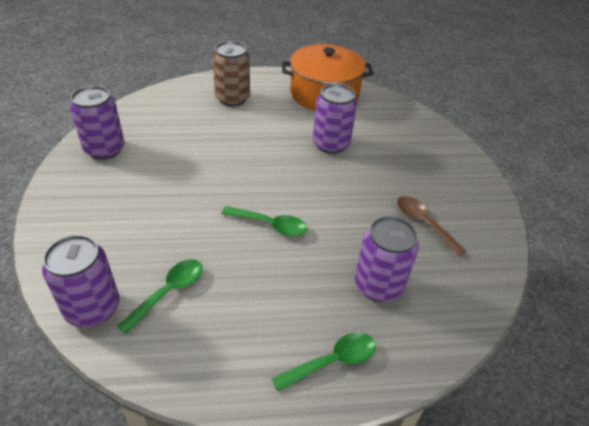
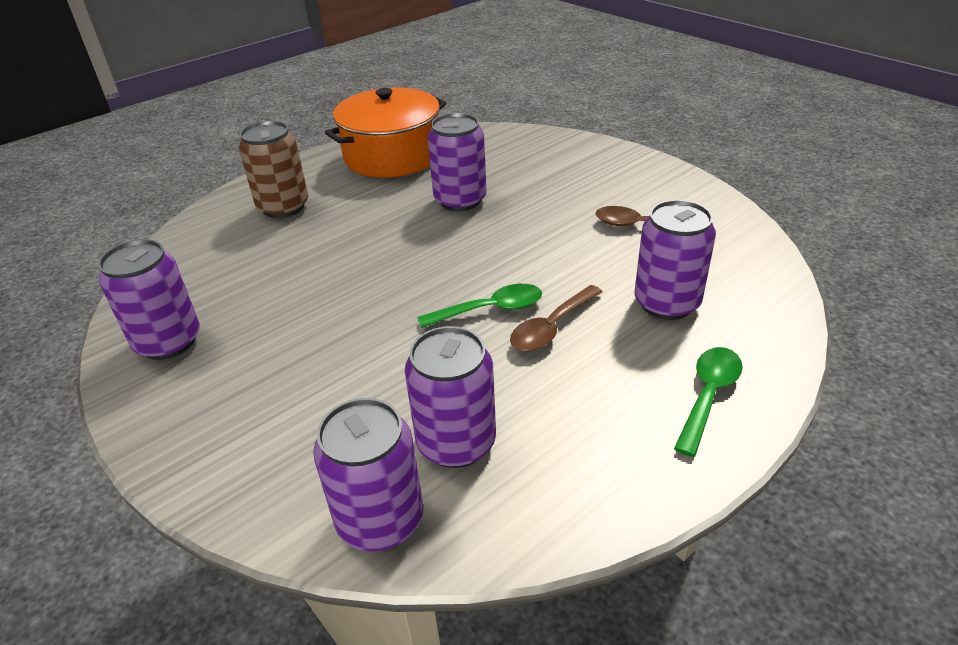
camera: 30 degrees left, 5 degrees down
green spoon [117,259,203,334] -> purple can [405,326,496,468]
none -> brown spoon [510,285,603,352]

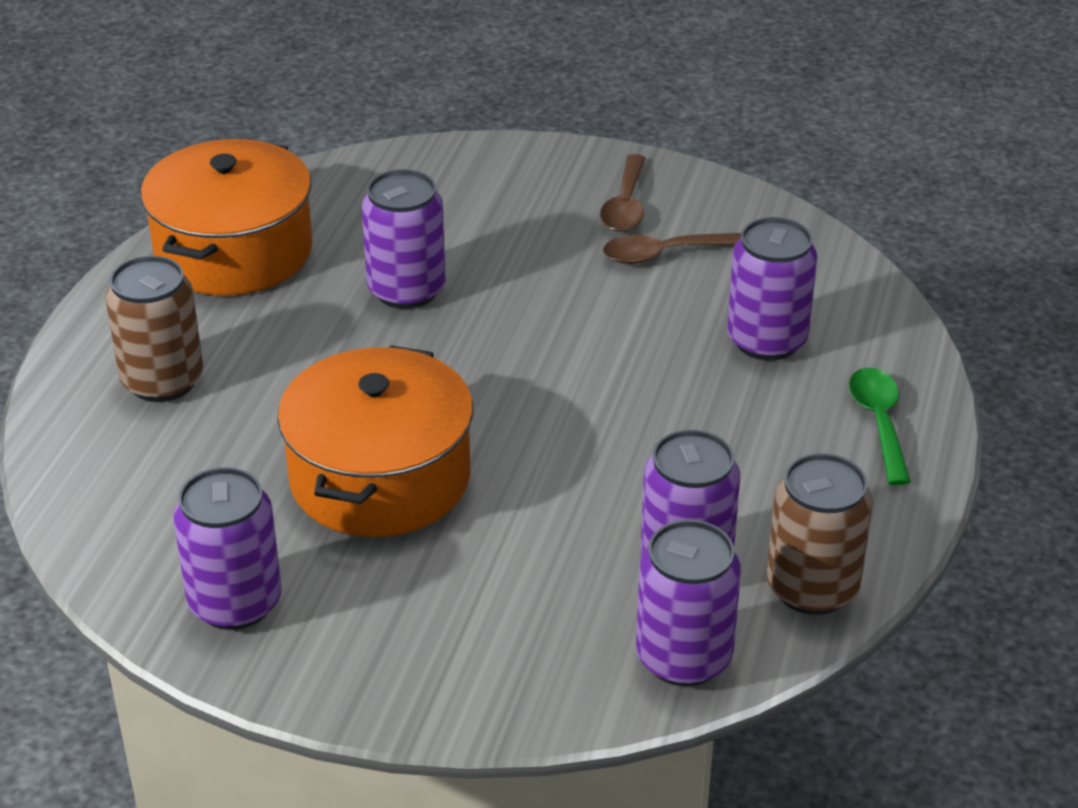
camera: 35 degrees left, 0 degrees up
green spoon [417,284,542,328] -> none
brown spoon [510,285,603,352] -> brown spoon moved to [600,154,645,232]
none -> orange pot [277,345,473,537]
none -> brown can [767,453,873,615]

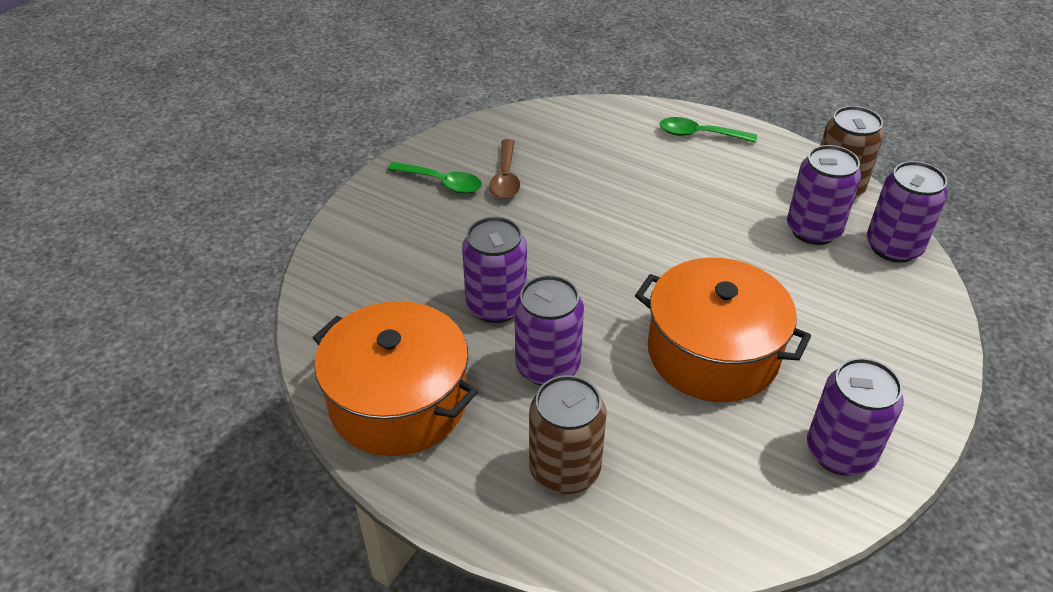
camera: 75 degrees left, 5 degrees up
brown spoon [600,154,645,232] -> green spoon [387,162,482,194]
purple can [727,217,817,361] -> purple can moved to [515,275,584,386]

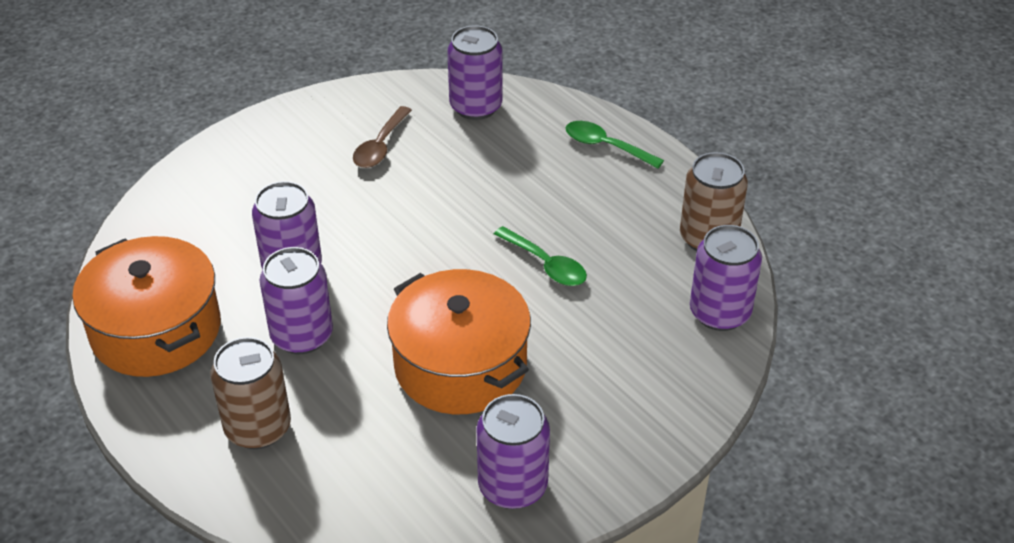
camera: 20 degrees right, 0 degrees up
green spoon [387,162,482,194] -> green spoon moved to [494,226,587,286]
purple can [787,145,861,245] -> purple can moved to [447,25,503,120]

